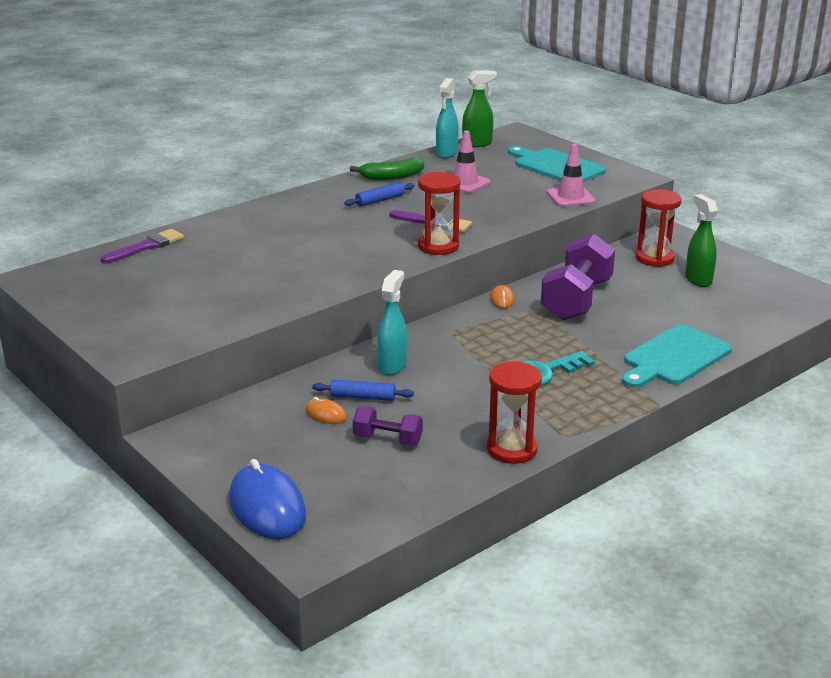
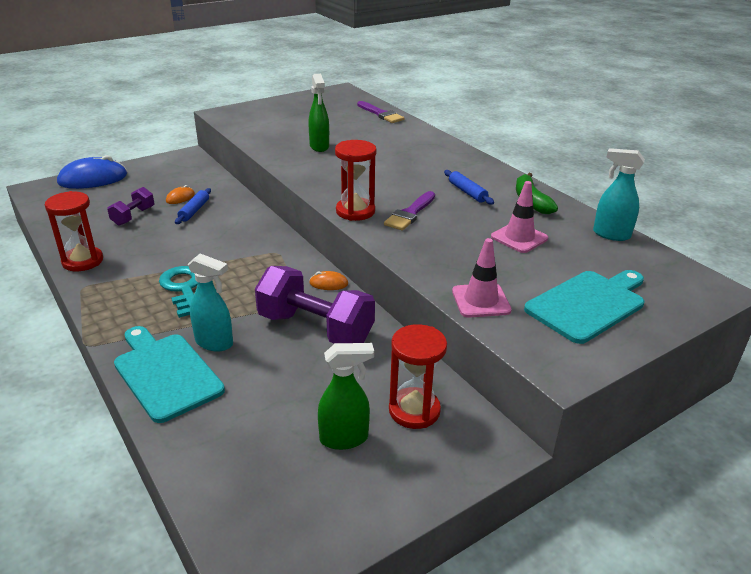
camera: 95 degrees right, 5 degrees up
turquoise spray bottle [377,270,407,375] -> turquoise spray bottle moved to [188,253,233,352]
green spray bottle [462,70,497,147] -> green spray bottle moved to [308,74,329,152]

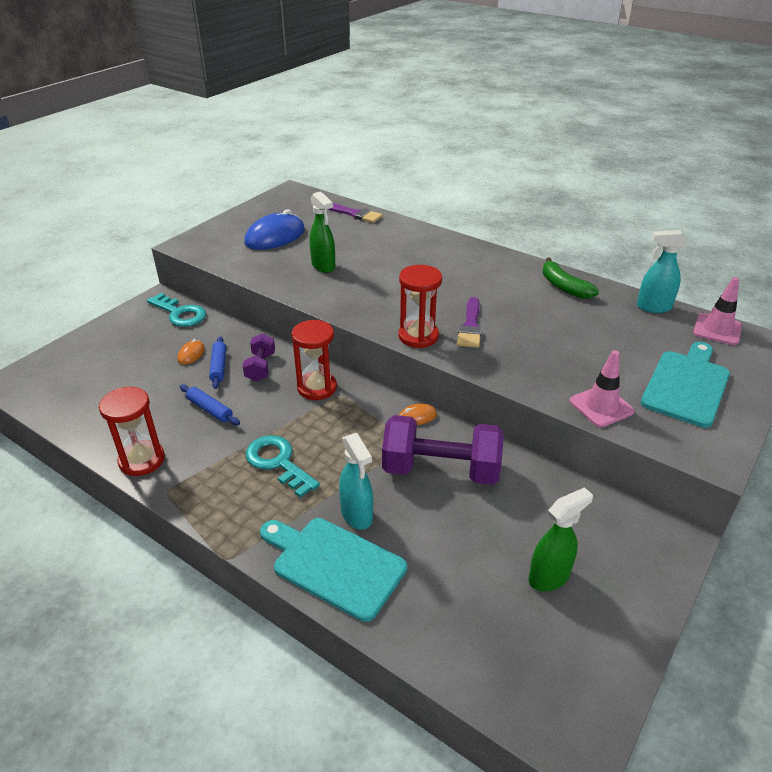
camera: 20 degrees left, 5 degrees up
blue mouse [57,155,127,189] -> blue mouse moved to [244,209,305,250]
purple dumbbell [107,187,154,226] -> purple dumbbell moved to [242,333,275,382]
turquoise spray bottle [188,253,233,352] -> turquoise spray bottle turned 60 degrees clockwise [339,433,373,530]
red hourglass [389,324,447,429] -> red hourglass moved to [292,320,337,400]
blue rolling pin [444,170,494,205] -> blue rolling pin moved to [180,385,240,425]
pink traffic cone [491,181,548,253] -> pink traffic cone moved to [693,277,742,345]
none -> turquoise key [147,293,206,327]

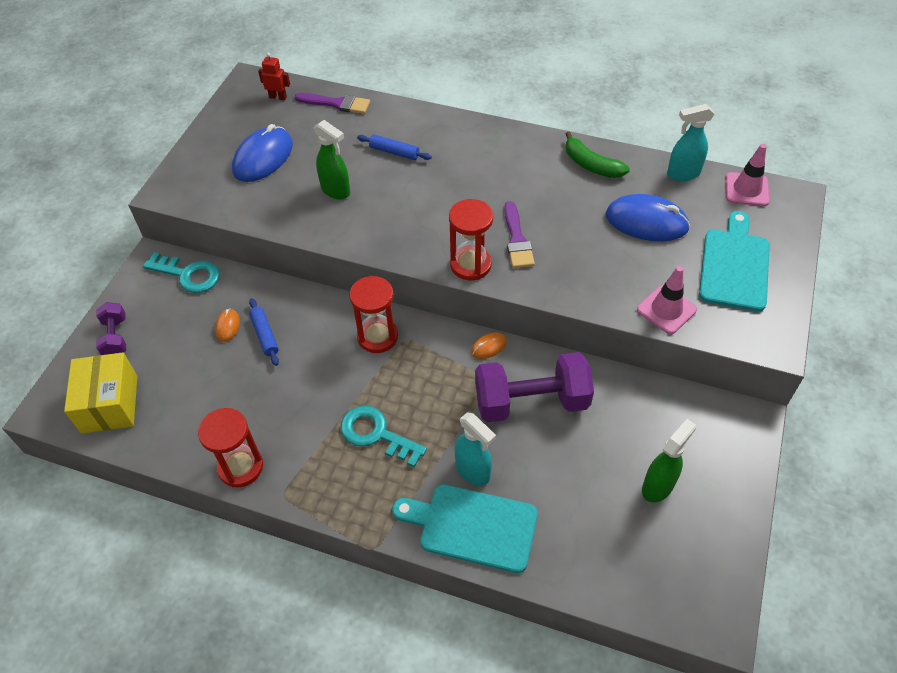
camera: 15 degrees left, 15 degrees up
blue rolling pin [180,385,240,425] -> blue rolling pin moved to [357,134,432,160]
purple dumbbell [242,333,275,382] -> purple dumbbell moved to [96,302,126,355]
none -> yellow box [64,352,137,434]
none -> red robot [258,53,290,100]
none -> blue mouse [606,194,690,241]

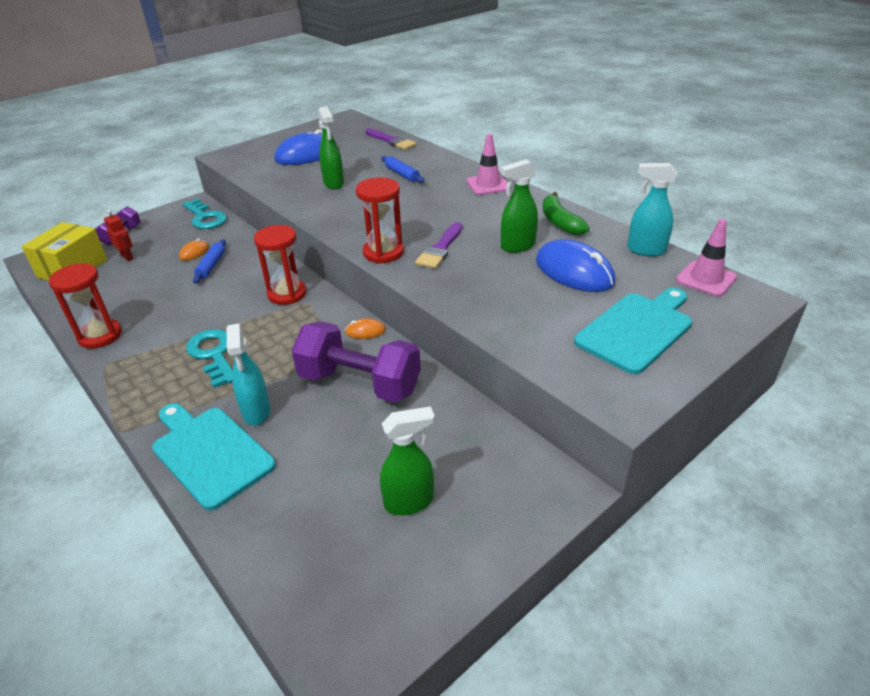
camera: 30 degrees right, 15 degrees down
red robot [258,53,290,100] -> red robot moved to [104,210,134,261]
pink traffic cone [637,266,697,334] -> pink traffic cone moved to [467,134,507,195]
none -> green spray bottle [501,159,538,253]

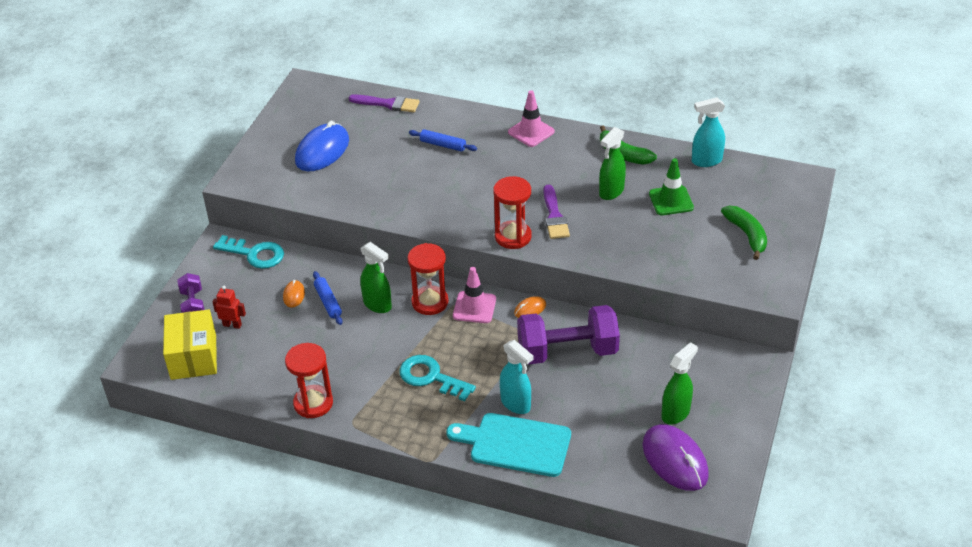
camera: 30 degrees left, 5 degrees up
green spray bottle [318,106,344,189] -> green spray bottle moved to [360,242,392,313]
blue mouse [536,239,615,292] -> green traffic cone [649,158,694,215]
turquoise cutting board [574,288,692,374] -> green banana [721,206,767,260]
pink traffic cone [676,219,737,297] -> pink traffic cone moved to [453,267,496,323]
none -> purple mouse [642,424,709,491]

